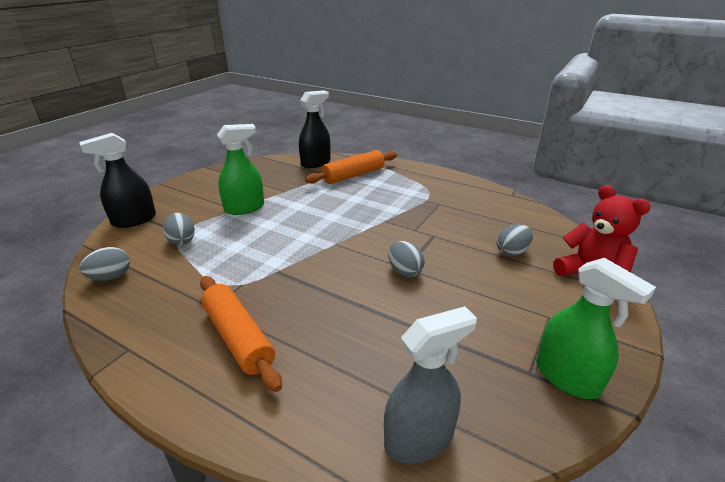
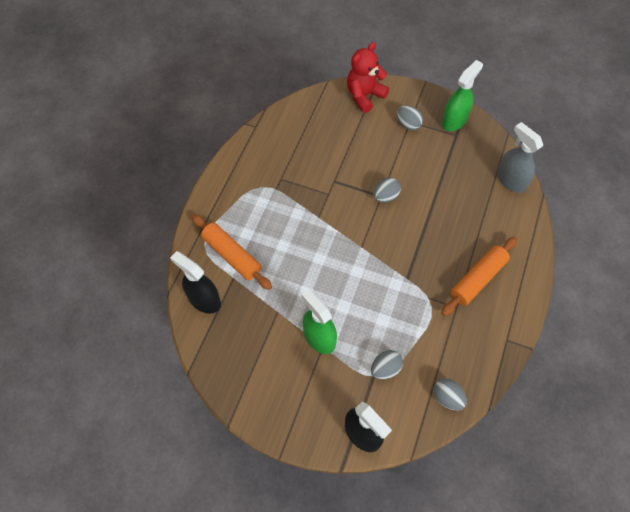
camera: 100 degrees left, 30 degrees up
grey egg [496,224,533,256] -> grey egg moved to [397,106,423,130]

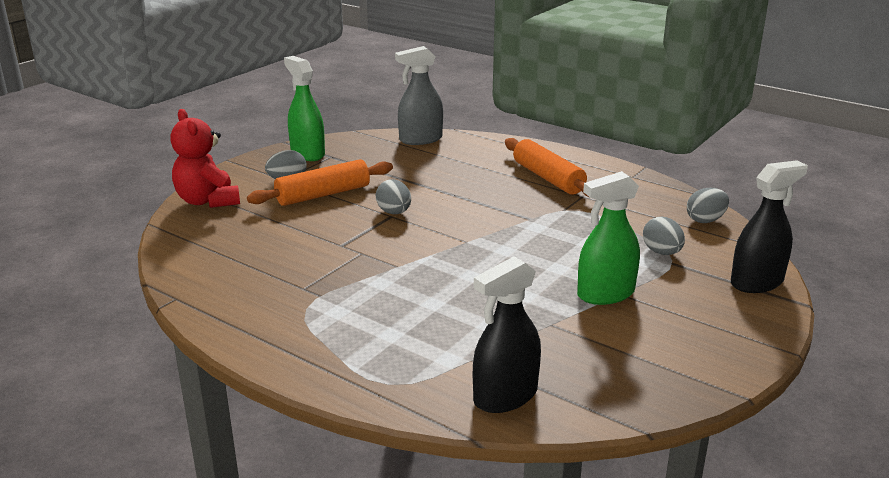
camera: 75 degrees left, 35 degrees down
orange rolling pin [192,214,272,290] -> orange rolling pin moved to [247,159,393,206]

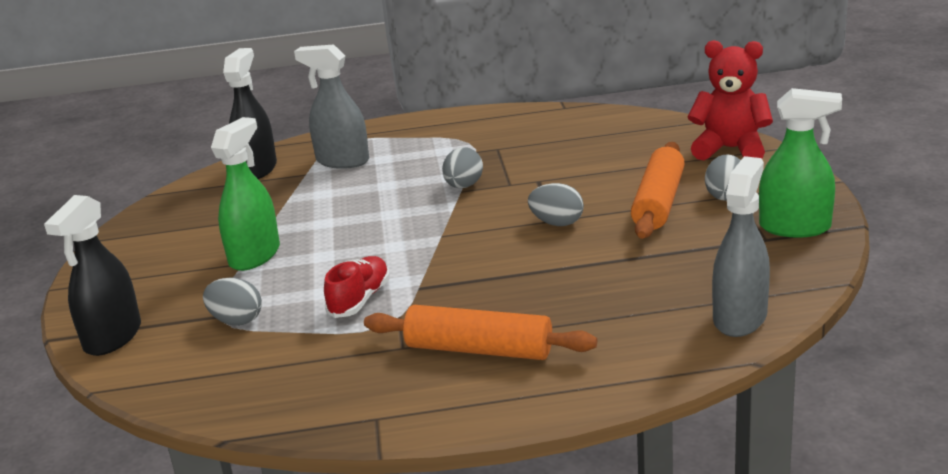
camera: 140 degrees right, 0 degrees up
grey egg [687,188,729,223] -> grey egg moved to [442,147,483,188]
none -> grey spray bottle [294,45,369,169]
none -> red shoe [324,256,390,318]

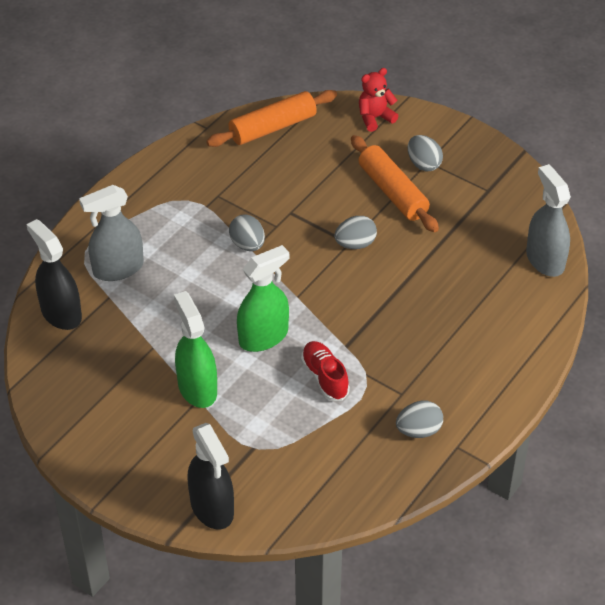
camera: 50 degrees left, 20 degrees up
grey egg [203,277,262,326] -> grey egg moved to [396,401,443,438]
orange rolling pin [364,305,597,360] -> orange rolling pin moved to [206,90,337,147]
red teddy bear [688,40,773,160] -> red teddy bear [359,68,398,132], size x0.65
green spray bottle [759,88,842,238] -> green spray bottle moved to [237,245,289,352]

